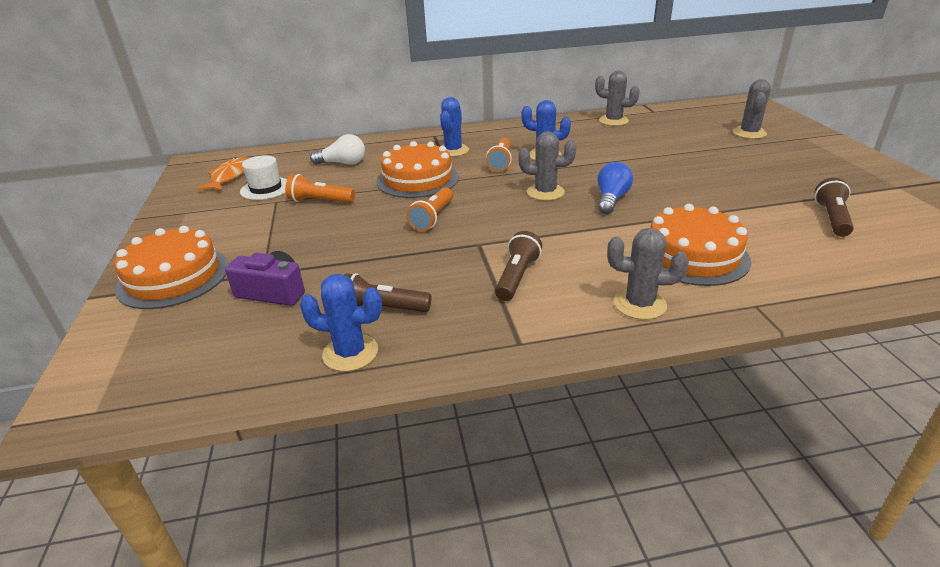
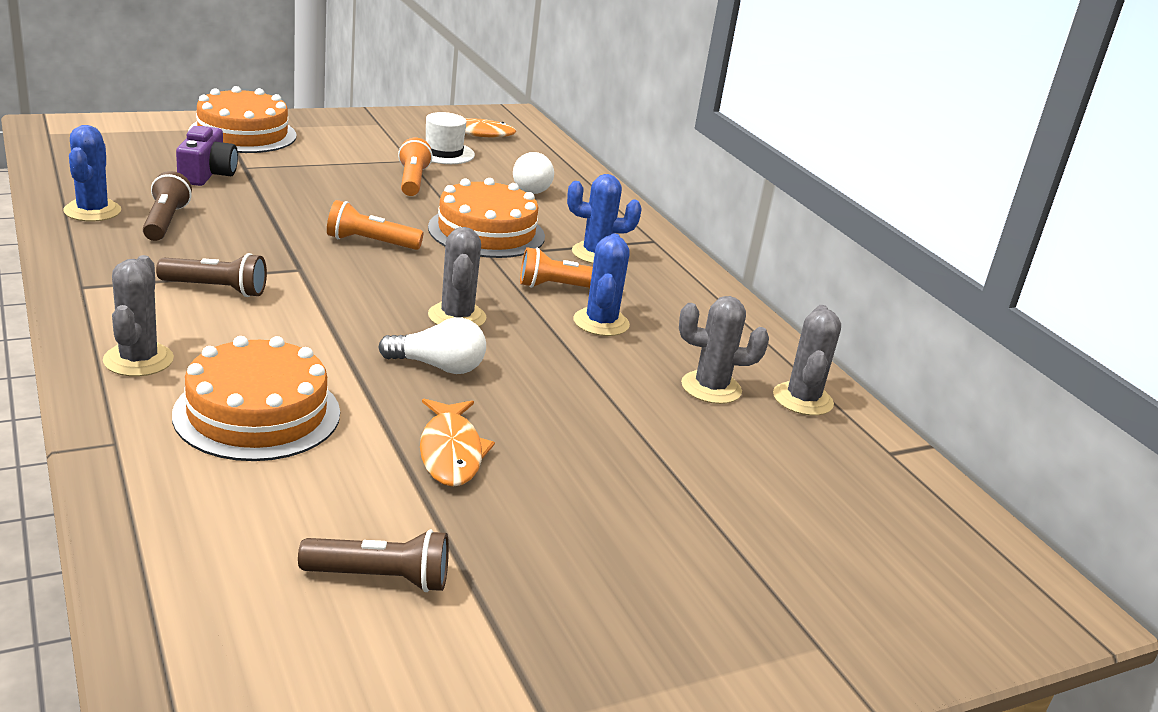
camera: 70 degrees right, 5 degrees down
blue light bulb [597,162,633,214] -> white light bulb [378,317,486,374]
grey cactus [733,79,771,139] -> grey cactus moved to [679,296,769,404]
none -> orange fish [420,399,495,487]

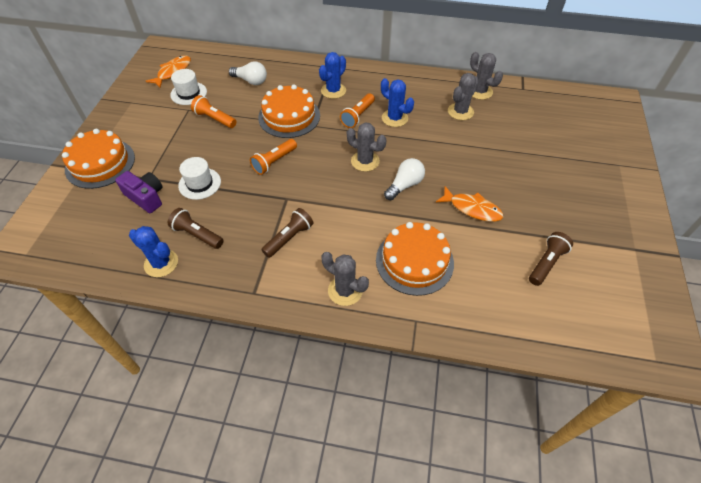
camera: 50 degrees left, 25 degrees up
none -> white hat [178,157,221,200]

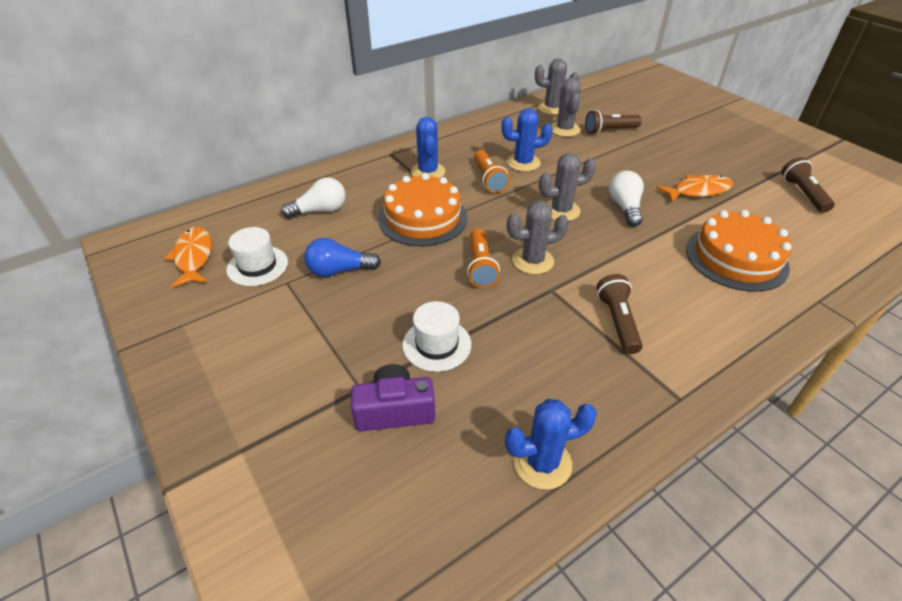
camera: 45 degrees left, 10 degrees down
orange cake [62,129,135,189] -> none
brown flashlight [168,208,224,249] -> brown flashlight moved to [585,110,642,135]
orange flashlight [191,95,236,128] -> blue light bulb [304,238,381,277]
grey cactus [321,252,369,306] -> grey cactus moved to [507,201,569,274]

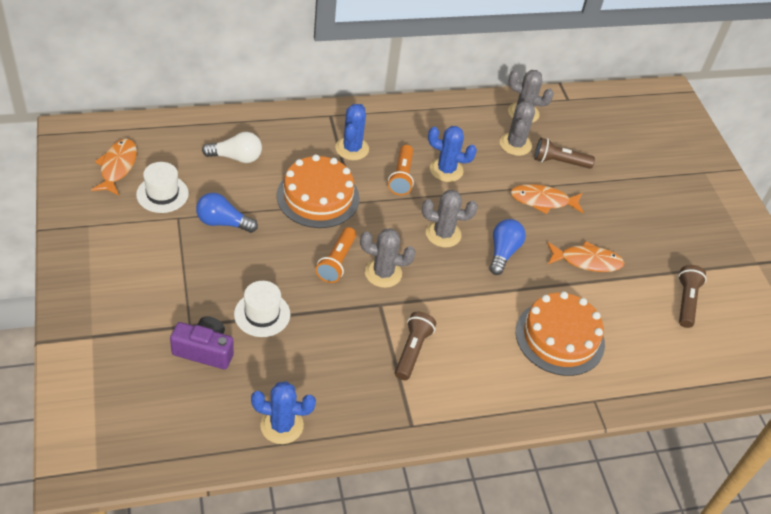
camera: 15 degrees right, 5 degrees up
white light bulb [608,171,644,227] -> blue light bulb [489,219,526,275]
none -> orange fish [510,184,584,214]

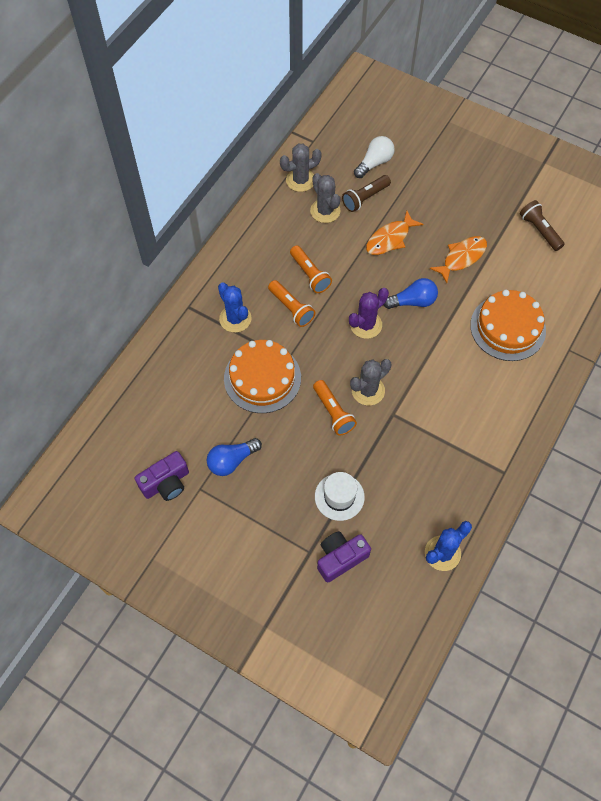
camera: 40 degrees left, 15 degrees up
orange fish [91,139,137,196] -> none
white hat [136,162,189,213] -> purple camera [134,451,189,501]
white light bulb [202,132,262,163] -> white light bulb moved to [354,136,395,178]
brown flashlight [395,312,436,380] -> none
grey cactus [422,190,478,248] -> purple cactus [349,288,389,339]
blue cactus [428,126,477,182] -> orange flashlight [290,245,332,293]
blue light bulb [489,219,526,275] -> blue light bulb turned 105 degrees clockwise [383,278,438,309]

